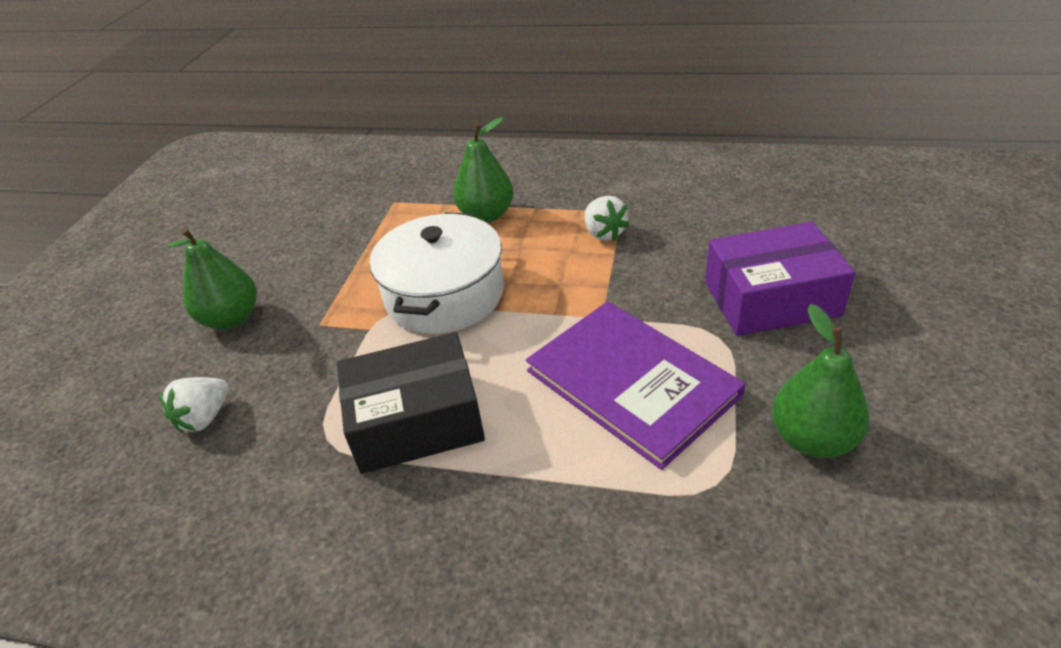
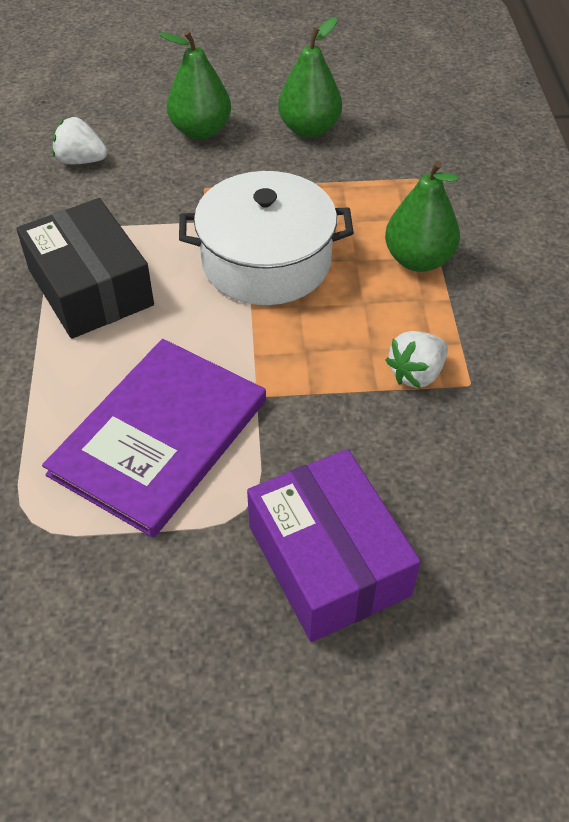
camera: 70 degrees right, 10 degrees up
green pear [772,304,870,458] -> green pear moved to [278,17,342,138]

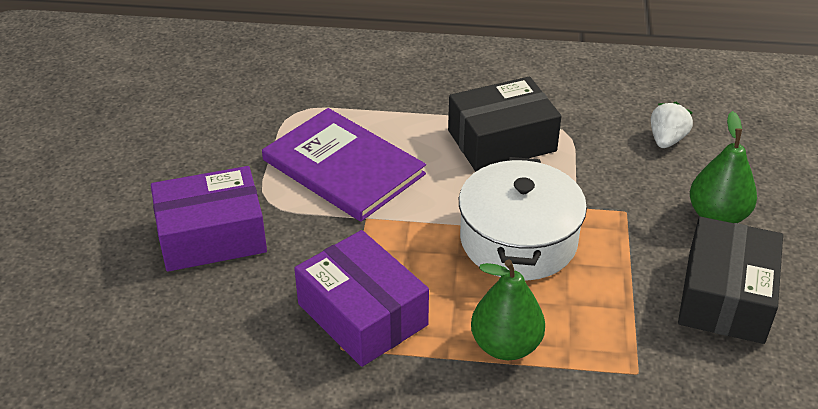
camera: 100 degrees right, 10 degrees down
green pear [278,17,342,138] -> black box [678,217,783,344]
white strawberry [385,331,448,389] -> purple box [294,230,429,367]

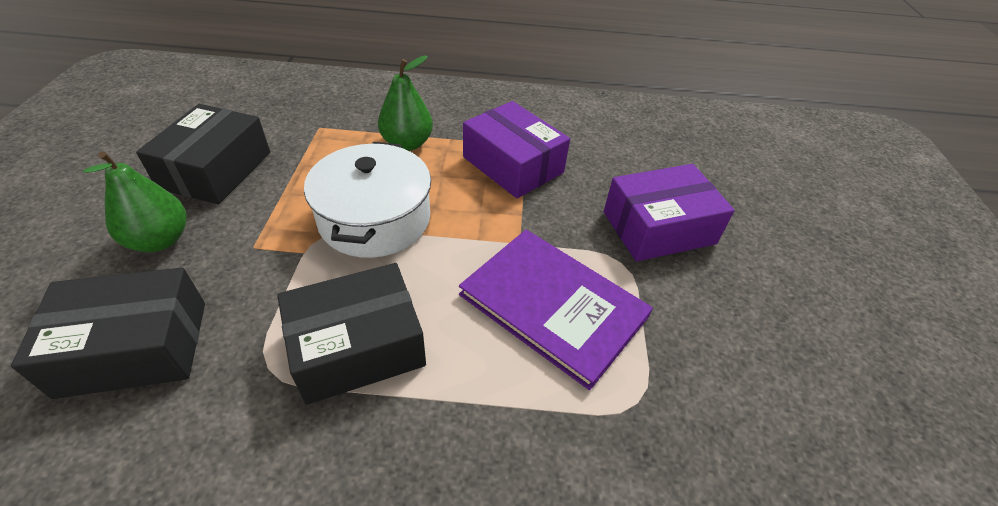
camera: 175 degrees right, 5 degrees up
white strawberry [651,102,693,148] -> black box [11,268,205,399]

